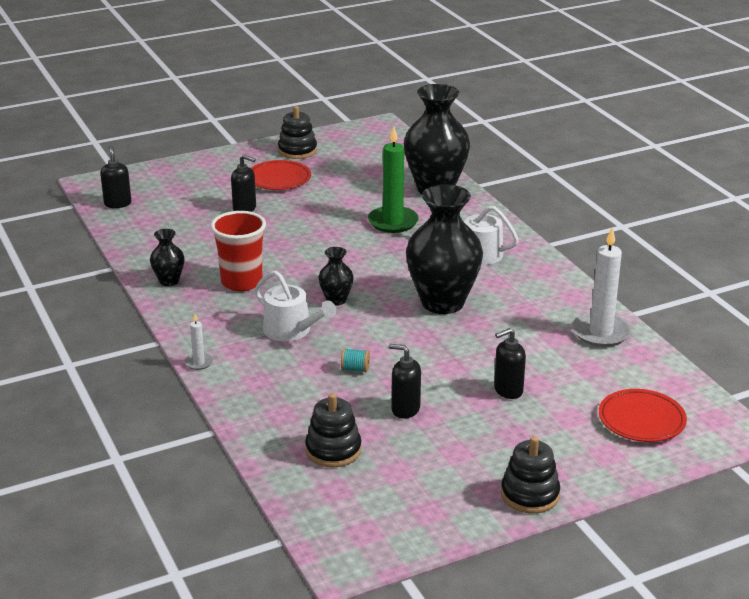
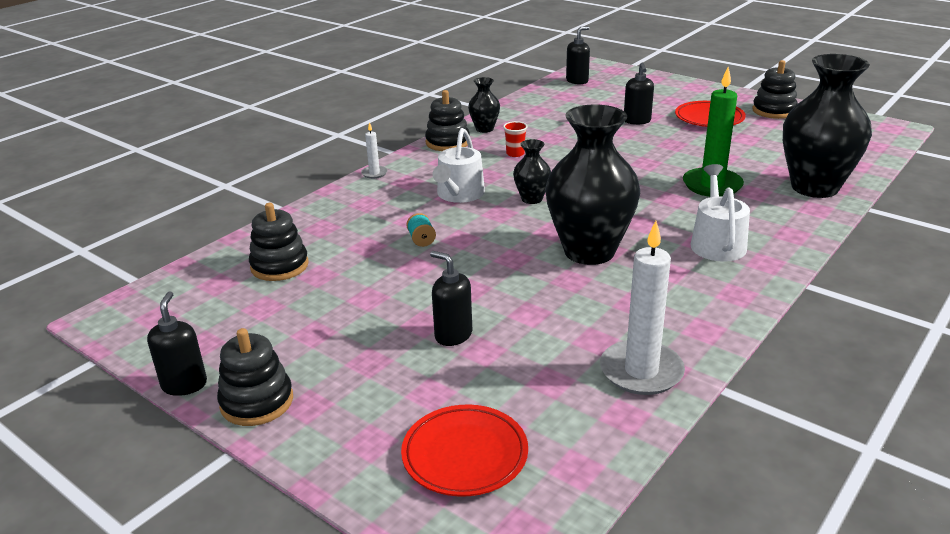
camera: 65 degrees right, 0 degrees up
red cup [211,211,266,291] -> red cup [503,121,528,157], size x0.45
black soap dispenser [389,344,421,418] -> black soap dispenser moved to [147,291,207,396]
none -> black stacking toy [425,90,470,151]

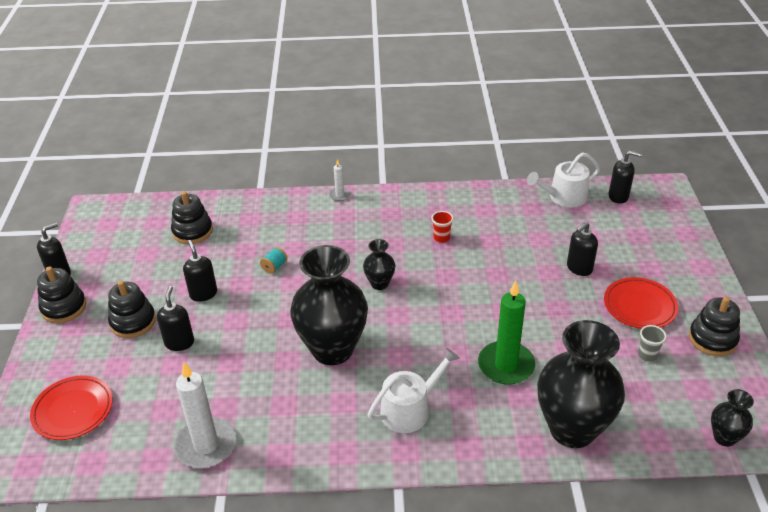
camera: 50 degrees right, 10 degrees up
black stacking toy [425,90,470,151] -> black stacking toy moved to [108,281,156,338]
white watering can [433,128,485,203] -> white watering can moved to [527,153,600,207]
black vase [468,77,500,133] -> black vase moved to [711,389,754,447]
none -> black soap dispenser [183,240,217,302]
none -> grey cup [638,325,667,362]

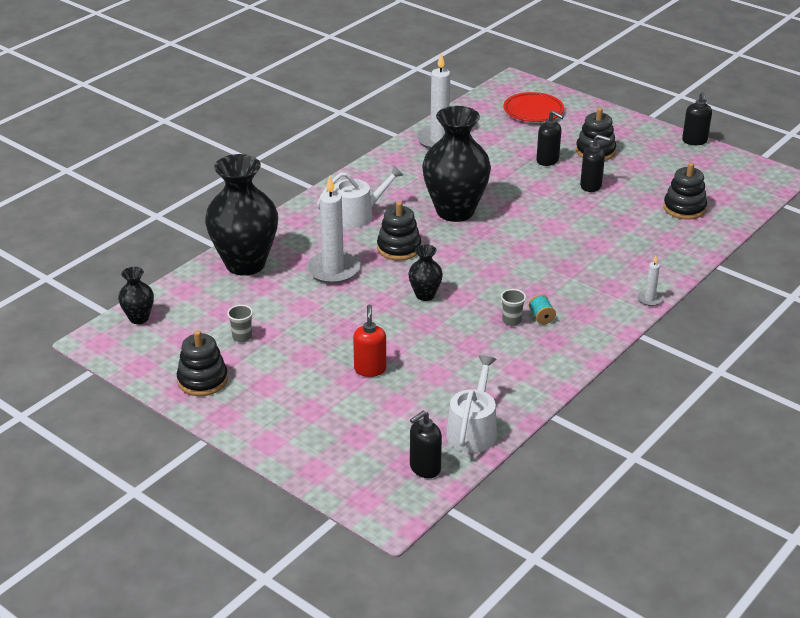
camera: 130 degrees right, 5 degrees down
black stacking toy [37,266,86,323] -> black stacking toy moved to [377,202,421,261]
turquoise spool [260,247,287,274] -> turquoise spool moved to [529,294,556,324]
black vase [363,239,395,290] -> black vase moved to [408,244,443,301]
white watering can [368,348,460,433] -> white watering can turned 120 degrees counterclockwise [317,165,403,228]
red cup [431,211,453,243] -> grey cup [501,289,526,326]
green candle [478,281,535,385] -> white candle [306,176,360,284]
black soap dispenser [567,222,598,276] -> red soap dispenser [353,304,386,377]
red plate [604,277,678,329] -> none

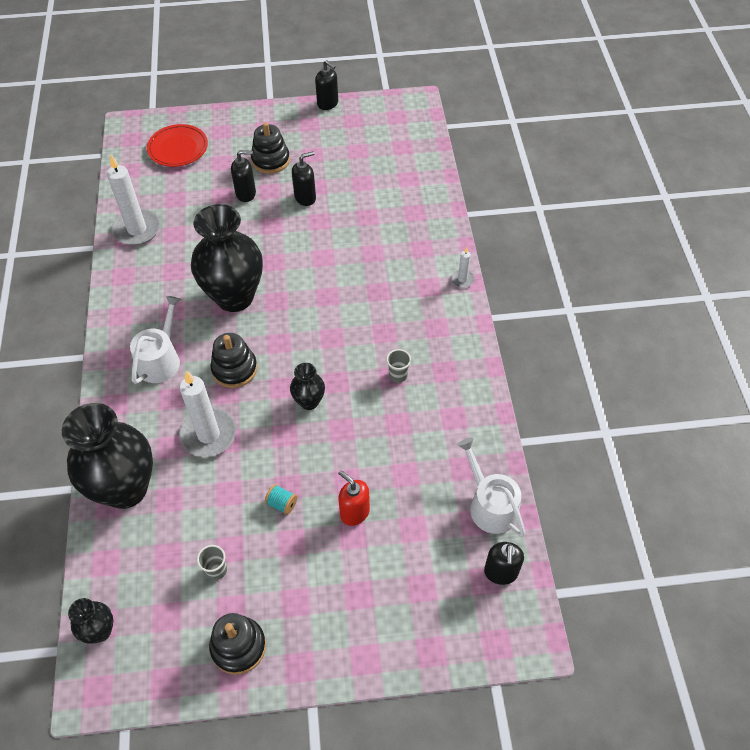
camera: 45 degrees left, 20 degrees up
turquoise spool [529,294,556,324] -> turquoise spool moved to [265,484,297,515]
black stacking toy [663,163,707,220] -> none

